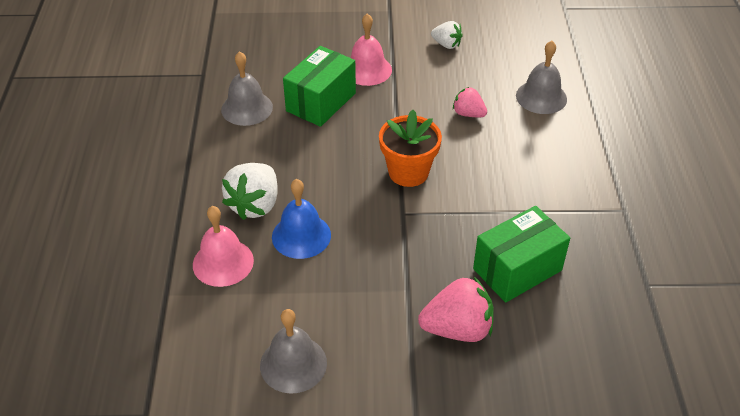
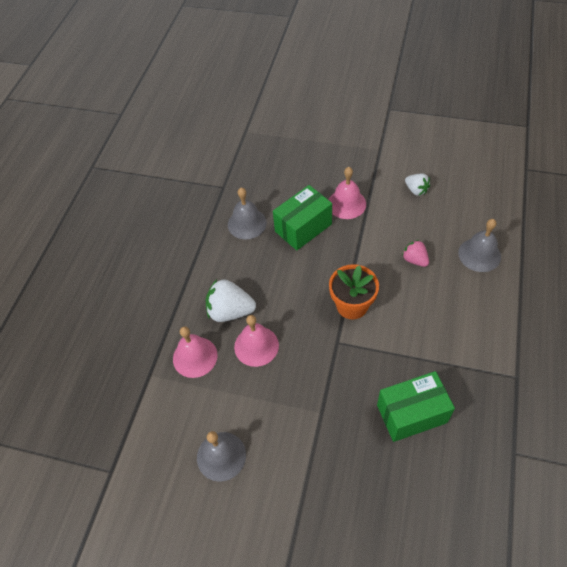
camera: 20 degrees right, 10 degrees up
white strawberry [222,163,278,220] -> white strawberry turned 60 degrees clockwise [206,279,256,322]
blue bell [272,179,331,259] -> pink bell [234,315,279,367]
pink strawberry [418,277,494,342] -> none

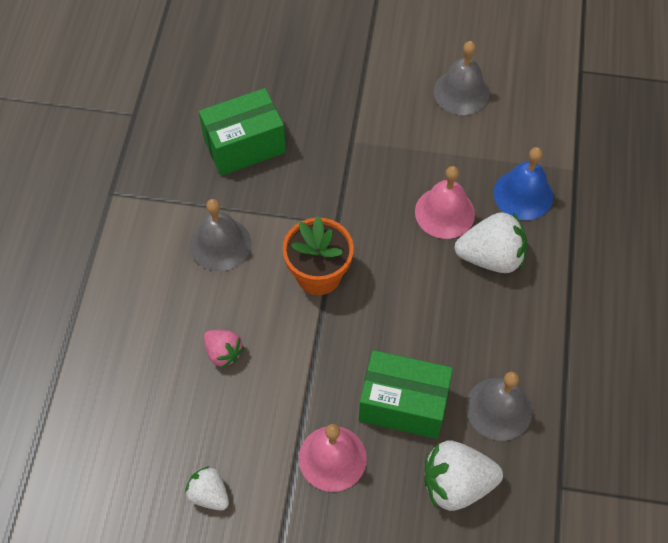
camera: 170 degrees right, 5 degrees up
pink bell [173,326,218,378] -> blue bell [494,147,553,220]
green box [273,185,332,250] -> green box turned 60 degrees clockwise [359,350,453,439]
grey bell [458,219,501,272] -> grey bell moved to [190,199,251,271]
none -> white strawberry [424,441,503,511]

